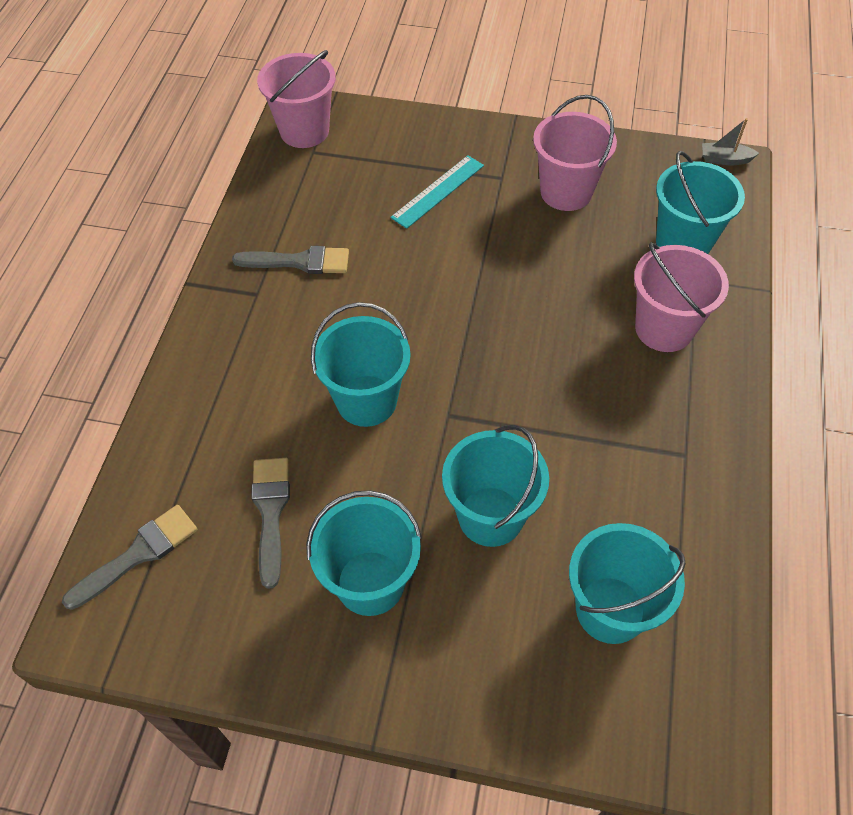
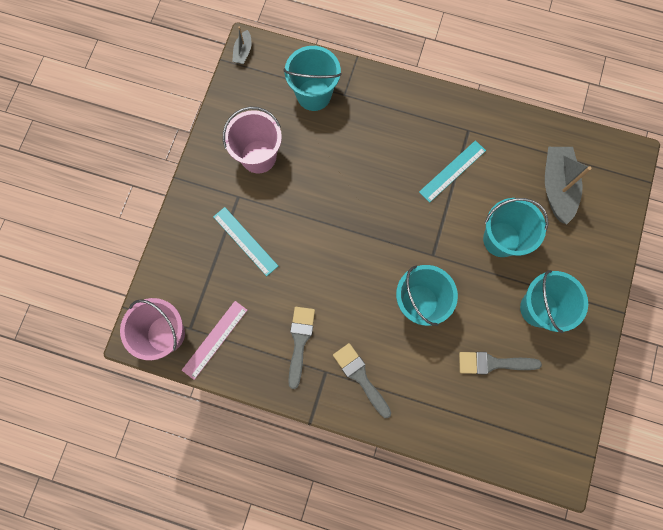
camera: 85 degrees left, 20 degrees up
grey brush [62,505,198,610] -> grey brush moved to [333,343,391,418]
turquoise bucket [569,523,686,644] -> grey boat [545,147,591,224]
pink bucket [634,242,729,352] -> none
none -> pink ruler [182,301,247,380]
none -> turquoise ruler [419,140,486,203]

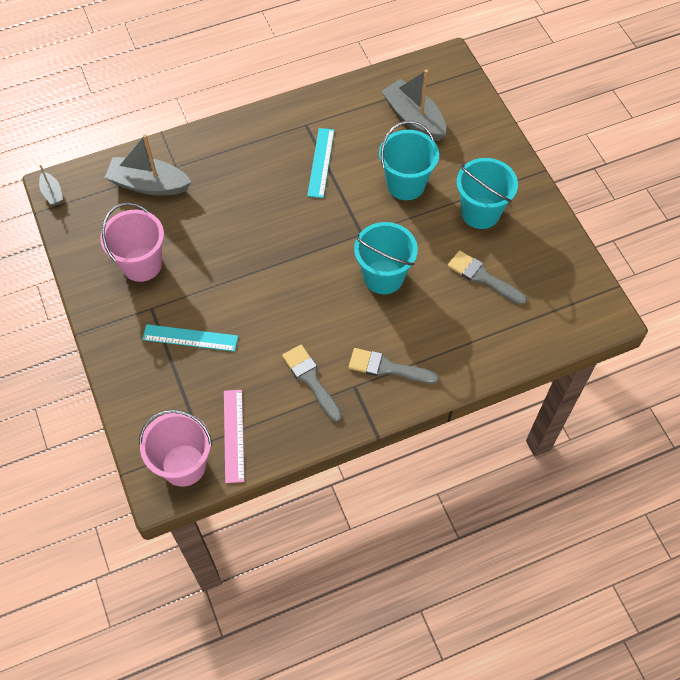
camera: 40 degrees left, 15 degrees down
turquoise bucket [284,46,342,111] -> grey boat [105,134,191,196]
grey brush [459,352,542,374] -> grey brush turned 75 degrees clockwise [448,250,527,305]

